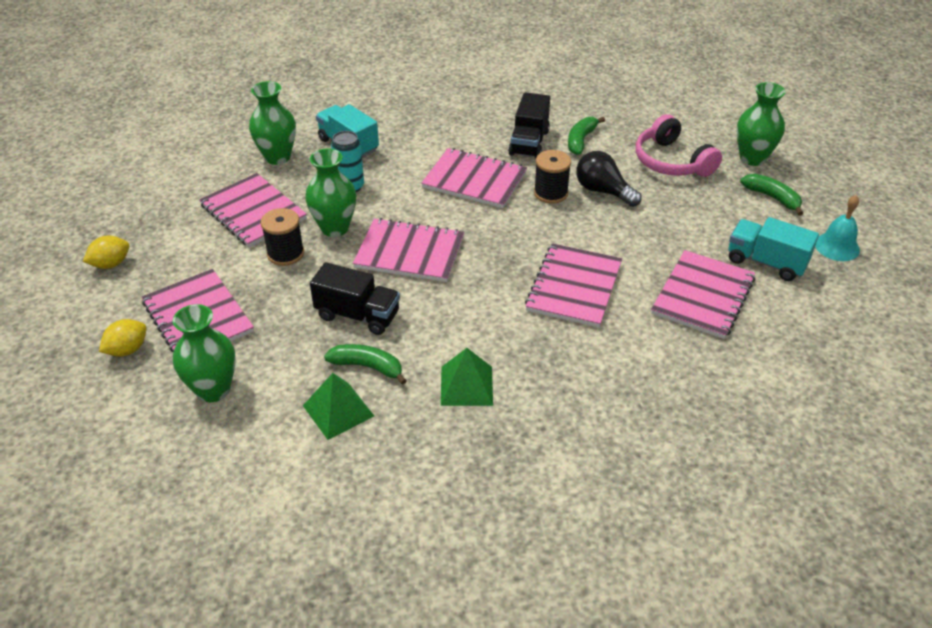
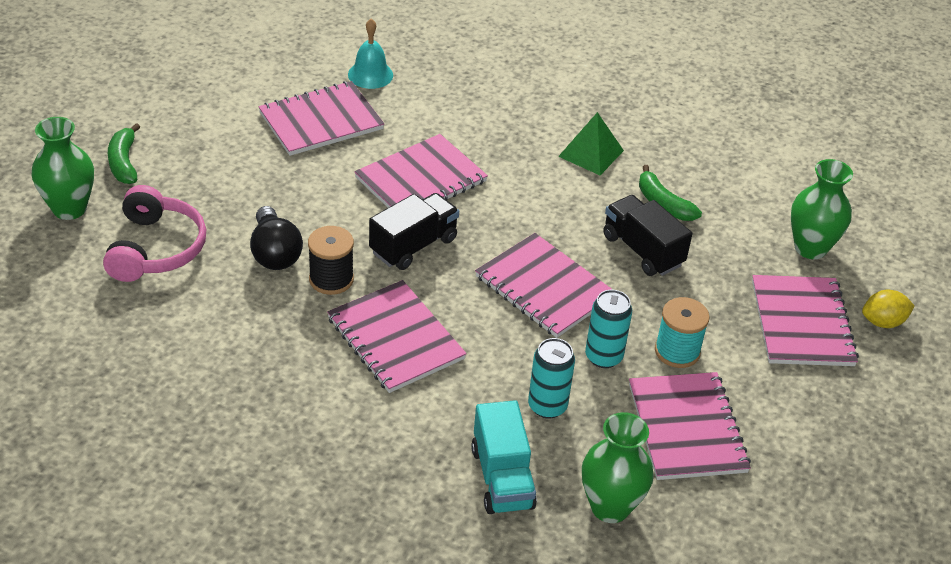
camera: 150 degrees left, 0 degrees up
yellow lemon [83,236,129,269] -> none
black spool [261,208,304,266] -> turquoise spool [655,297,710,368]
green pyramid [303,373,374,440] -> none
green vase [305,149,356,237] -> turquoise can [585,290,632,368]
black truck [508,92,550,159] -> black truck moved to [369,193,459,270]
green banana [568,117,605,155] -> none
turquoise truck [728,217,819,281] -> none
turquoise bell [815,195,860,261] -> turquoise bell moved to [348,19,393,89]

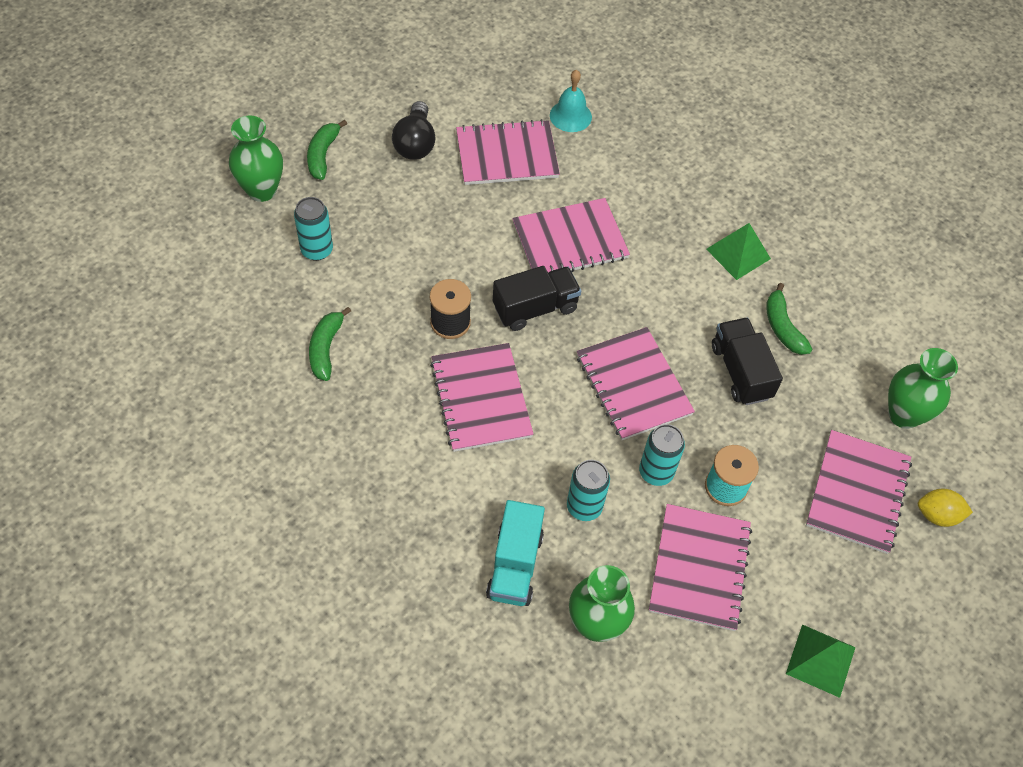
camera: 20 degrees right, 15 degrees up
pink headphones [103,185,206,282] -> turquoise can [294,197,333,261]
black light bulb [250,206,303,270] -> black light bulb moved to [392,101,436,160]
none -> green banana [309,307,351,381]
none -> green pyramid [786,624,856,698]

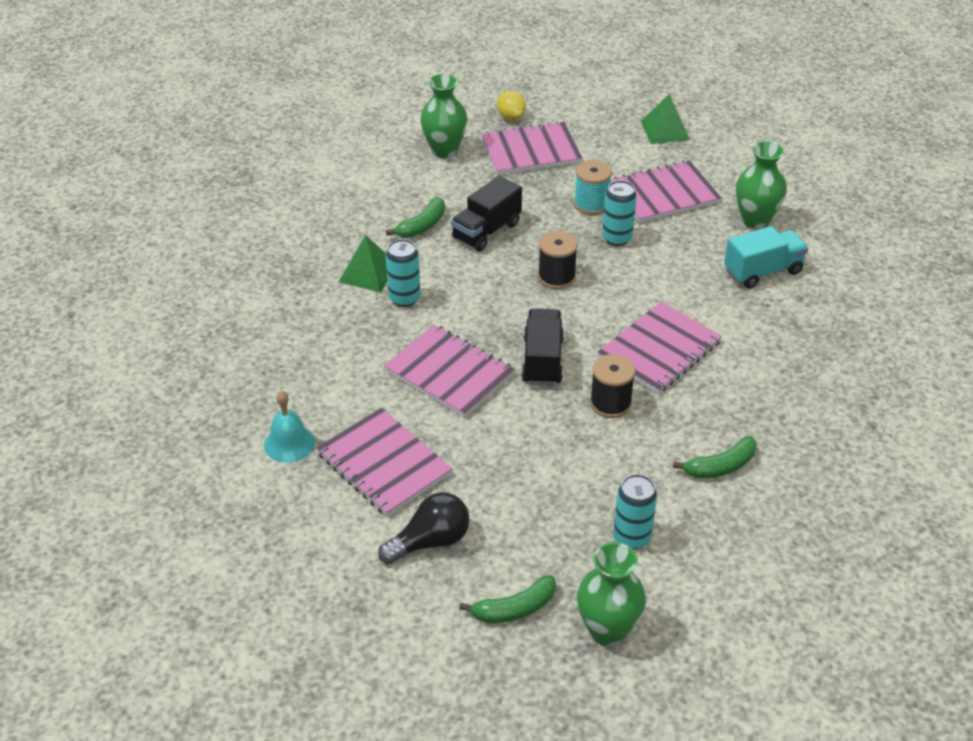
camera: 120 degrees left, 15 degrees down
black truck [493,266,581,331] -> black truck turned 60 degrees clockwise [521,308,564,385]
turquoise can [567,460,610,521] -> turquoise can moved to [386,239,420,307]
pink notebook [577,327,695,440] -> black spool [538,231,578,289]

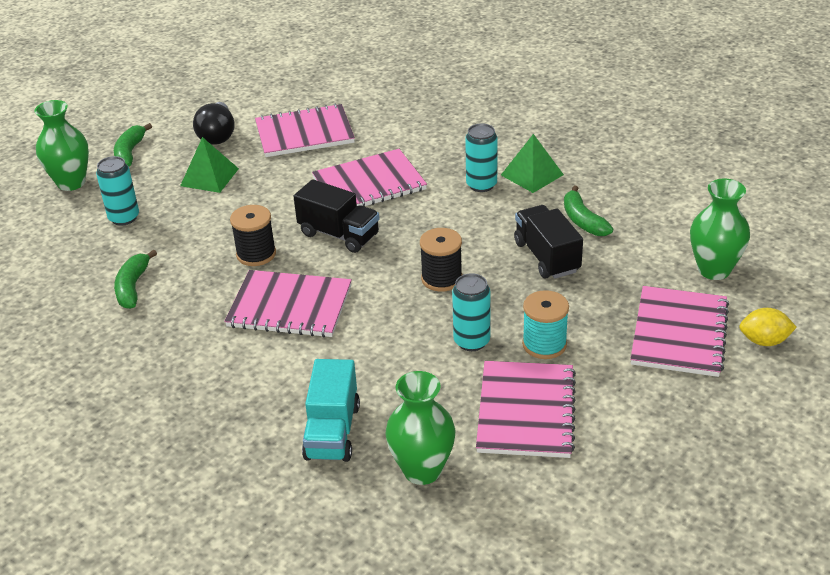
camera: 120 degrees right, 5 degrees down
turquoise bell [264,390,315,463] -> none
pink notebook [597,302,722,394] -> pink notebook turned 60 degrees counterclockwise [224,270,352,337]
green pyramid [641,94,690,144] -> green pyramid moved to [180,137,239,193]

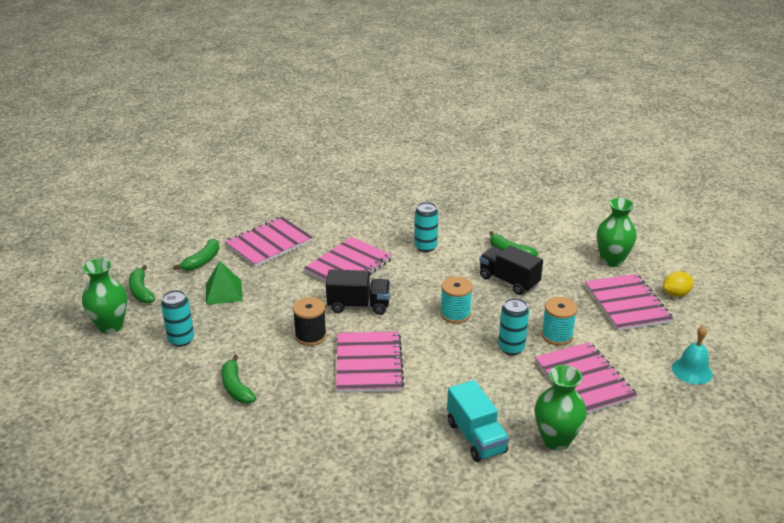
camera: 30 degrees left, 5 degrees down
black light bulb [193,102,235,145] -> green banana [173,239,219,270]
pink notebook [224,270,352,337] -> pink notebook turned 75 degrees counterclockwise [336,332,404,393]
black spool [420,228,462,292] -> turquoise spool [440,276,473,324]
green pyramid [501,134,564,193] -> none
none -> turquoise bell [672,325,713,384]

